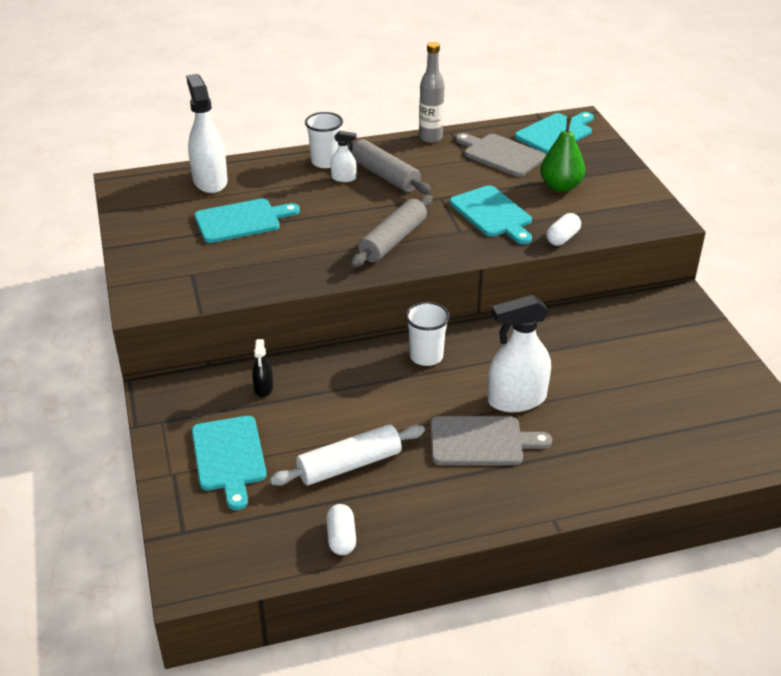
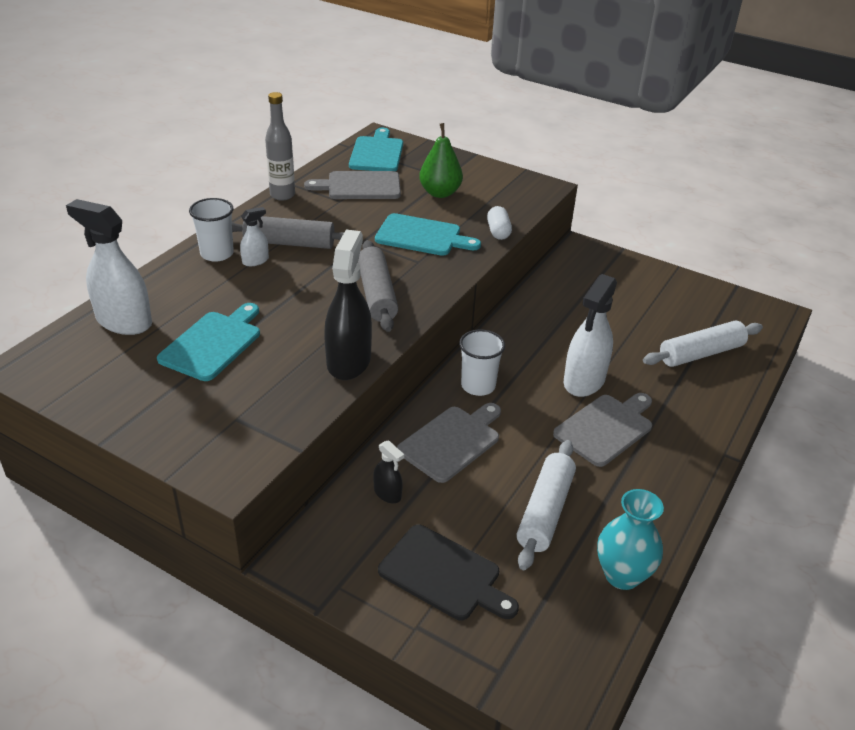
camera: 45 degrees left, 0 degrees up
turquoise cutting board [192,416,266,510] -> black cutting board [378,525,519,620]
white capsule [326,504,356,555] -> turquoise vase [597,489,664,590]
none -> black spray bottle [324,230,372,380]
none -> grey cutting board [397,403,501,483]
none -> white rolling pin [643,321,763,367]

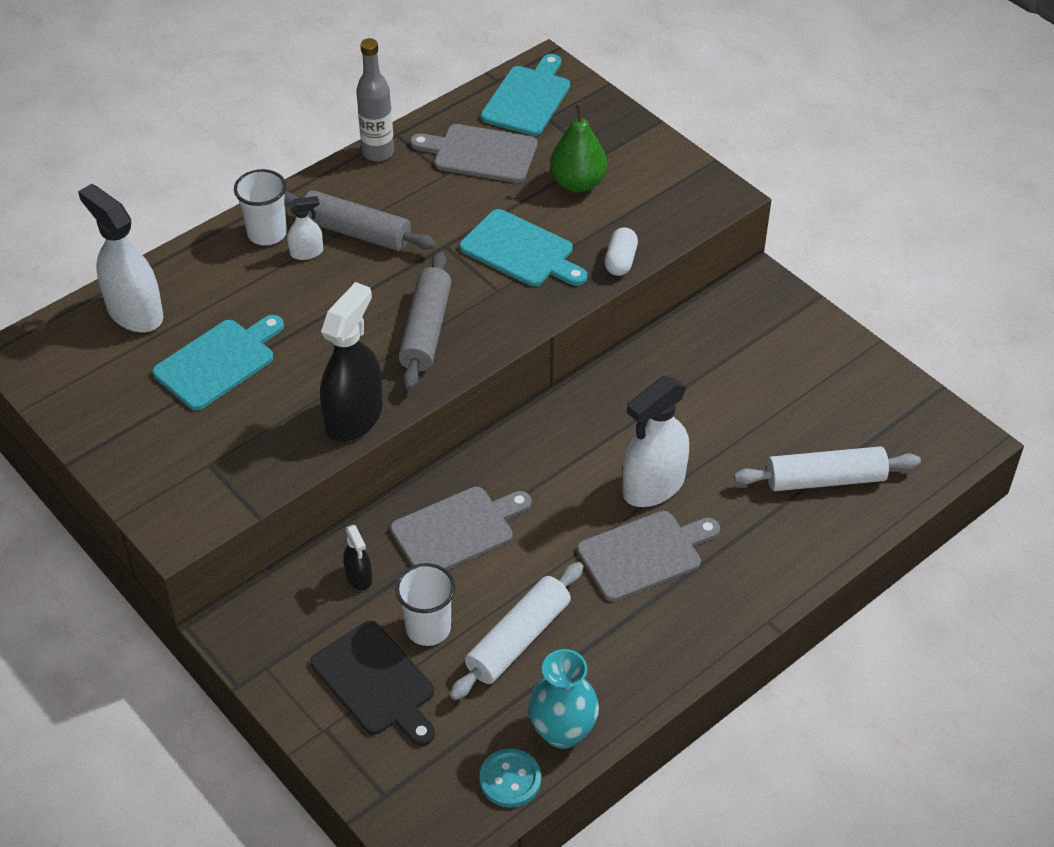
camera: 20 degrees right, 10 degrees up
white cup [459,329,505,396] -> white cup moved to [395,563,455,646]
none -> turquoise button [479,749,541,808]

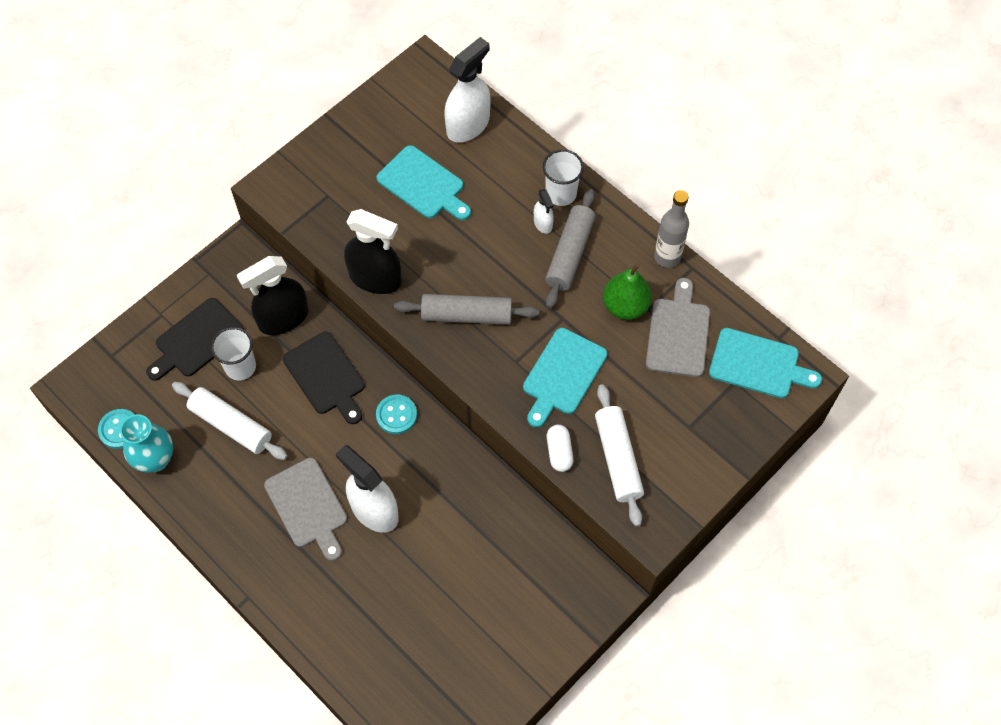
camera: 85 degrees right, 15 degrees up
black spray bottle [343,525,372,590] -> black spray bottle [237,256,308,335], size x2.06
grey cutting board [390,487,532,570] -> black cutting board [283,332,365,424]
green pear [550,103,607,192] -> green pear moved to [603,263,652,320]
white capsule [605,227,638,276] -> white capsule turned 75 degrees clockwise [547,425,574,472]
white rolling pin [734,446,921,491] -> white rolling pin moved to [595,384,644,526]
none -> turquoise button [376,394,417,434]

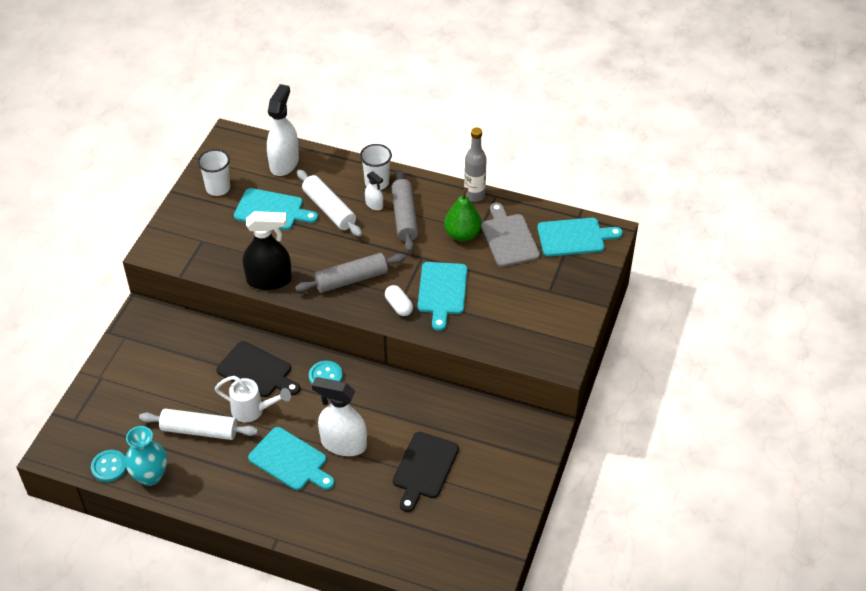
camera: 25 degrees left, 15 degrees down
black cutting board [146,298,244,381] -> black cutting board moved to [393,432,459,512]
white cup [211,327,256,380] -> white cup moved to [197,149,230,196]
black spray bottle [237,256,308,335] -> none
grey cutting board [264,458,347,561] -> turquoise cutting board [248,427,335,490]
white capsule [547,425,574,472] -> white capsule moved to [385,285,413,316]
white rolling pin [595,384,644,526] -> white rolling pin moved to [297,170,362,237]
none -> white watering can [215,376,291,423]

